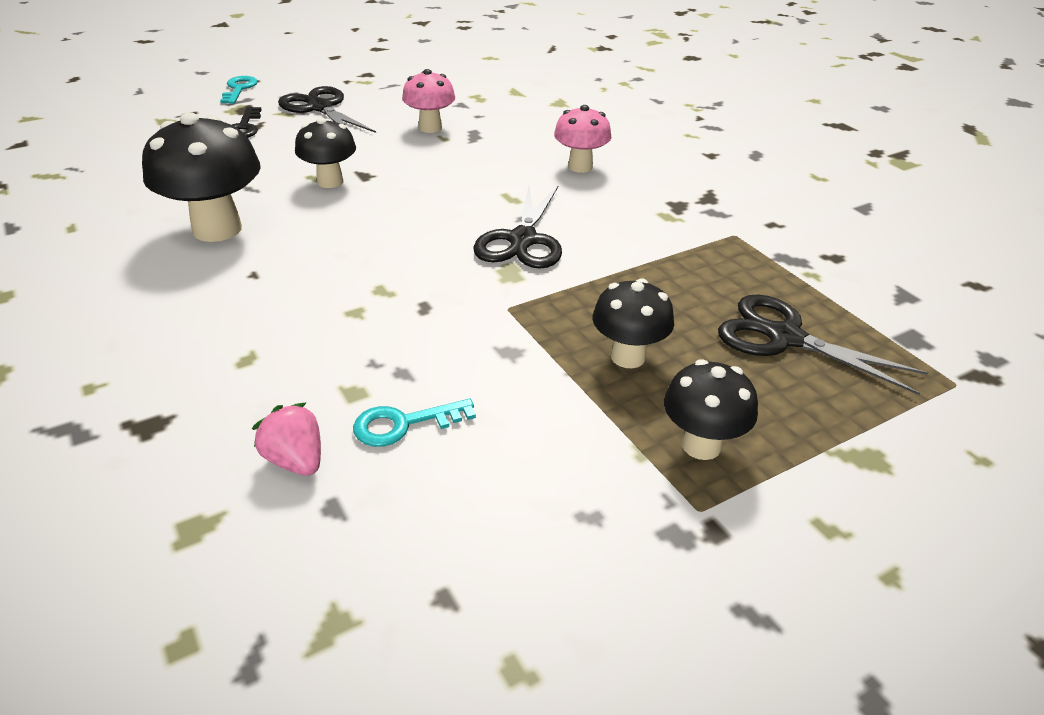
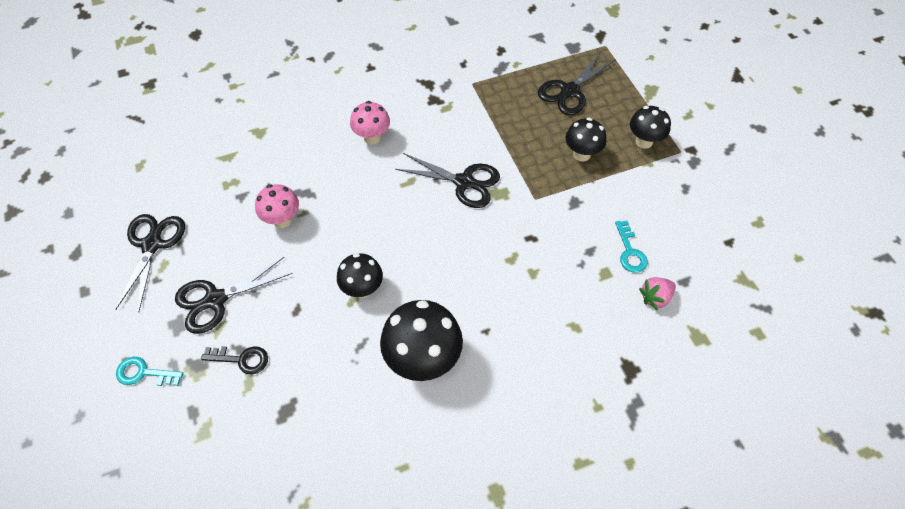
camera: 80 degrees left, 20 degrees up
none -> black scissors [115,214,185,311]

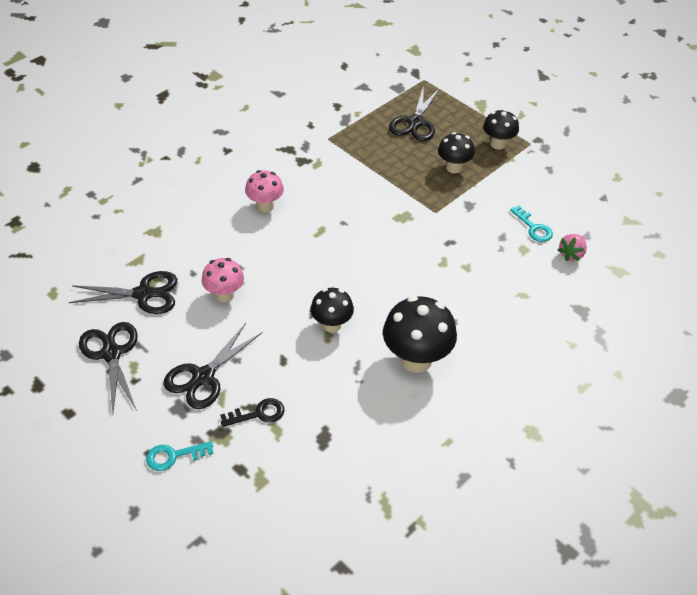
camera: 25 degrees left, 10 degrees down
black scissors [395,153,500,208] -> black scissors moved to [69,271,177,314]

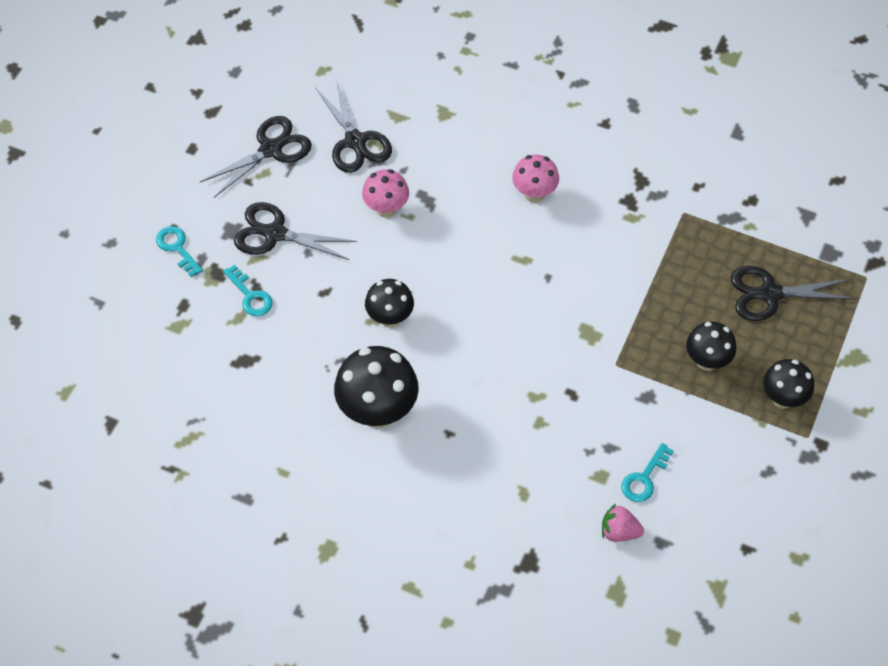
camera: 70 degrees right, 10 degrees up
black key [220,398,285,427] -> turquoise key [223,265,273,316]

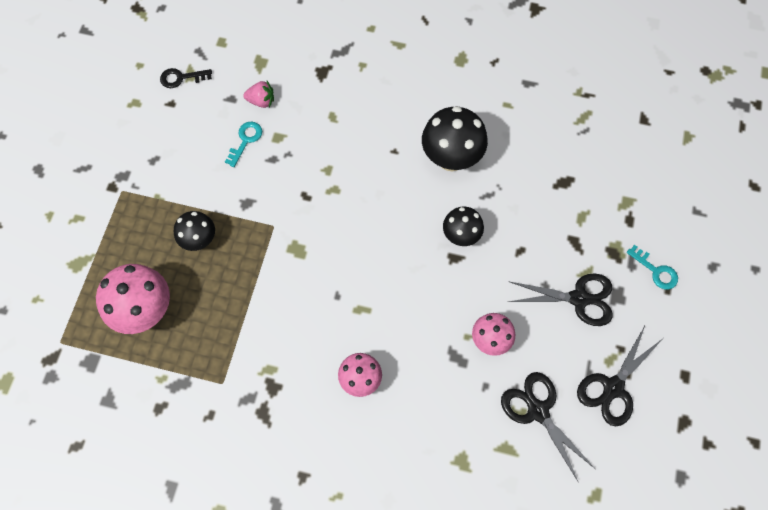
camera: 170 degrees right, 10 degrees up
turquoise key [223,265,273,316] -> none
black scissors [731,266,856,321] -> pink mushroom [96,264,170,334]
black mushroom [763,359,814,409] -> none
none -> black key [160,68,212,88]

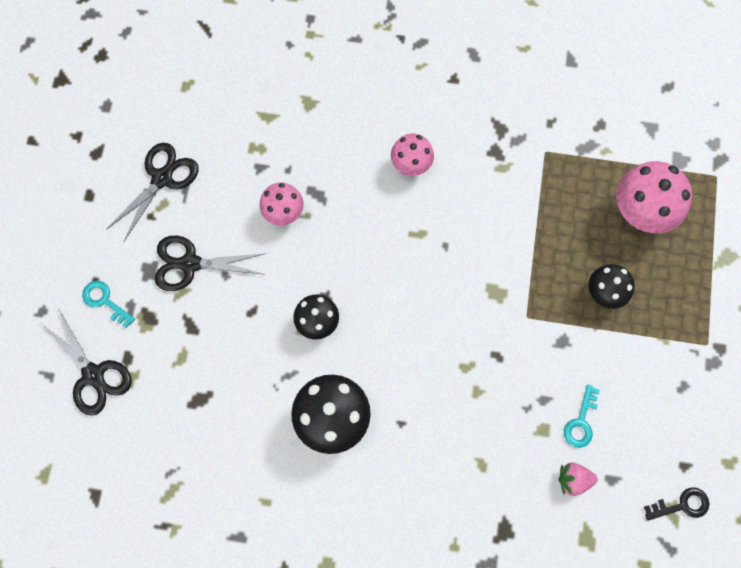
camera: 175 degrees right, 5 degrees up
black scissors [501,372,595,483] -> black scissors moved to [42,308,132,416]

